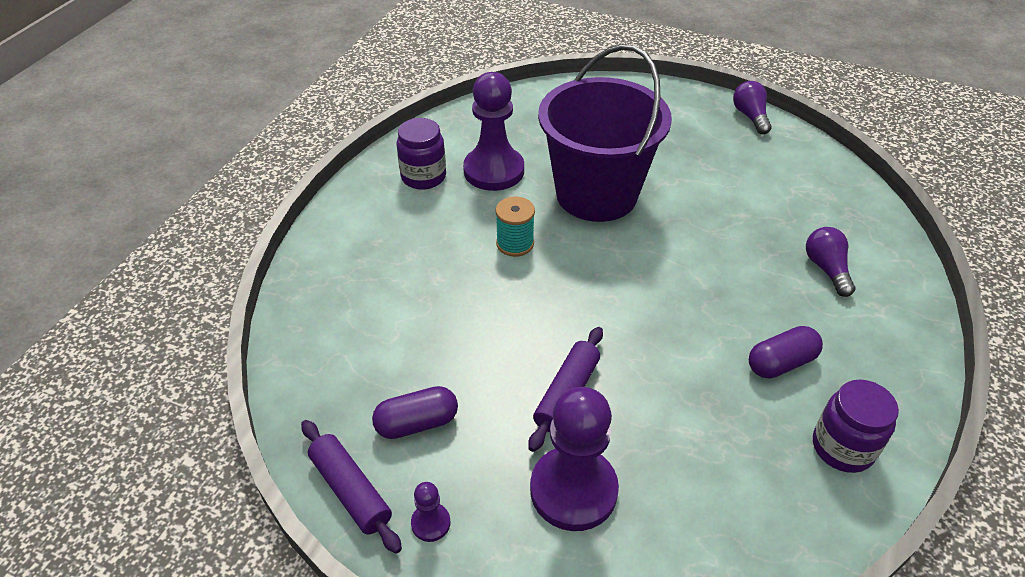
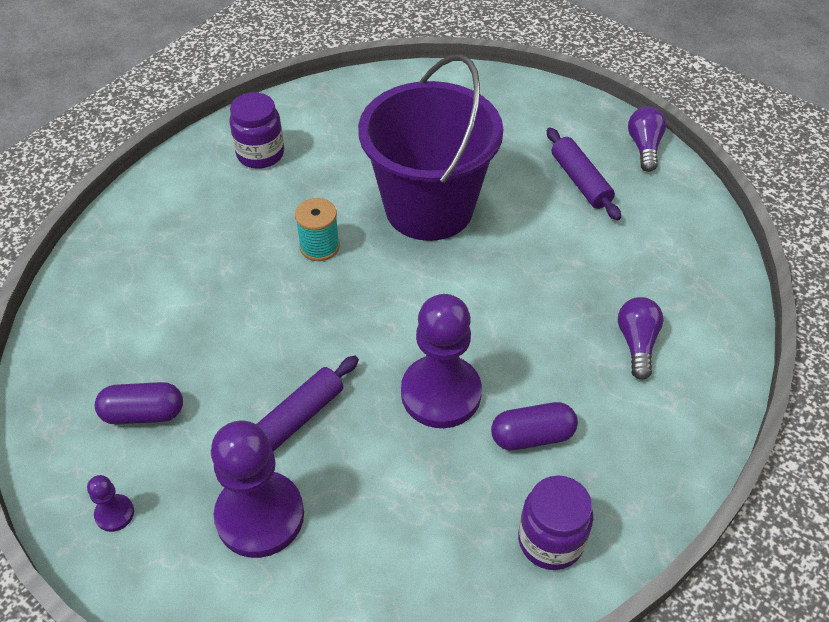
camera: 15 degrees right, 5 degrees up
purple rolling pin [301,420,402,554] -> purple rolling pin moved to [547,128,621,220]
purple pawn [463,72,524,191] -> purple pawn moved to [401,294,482,428]

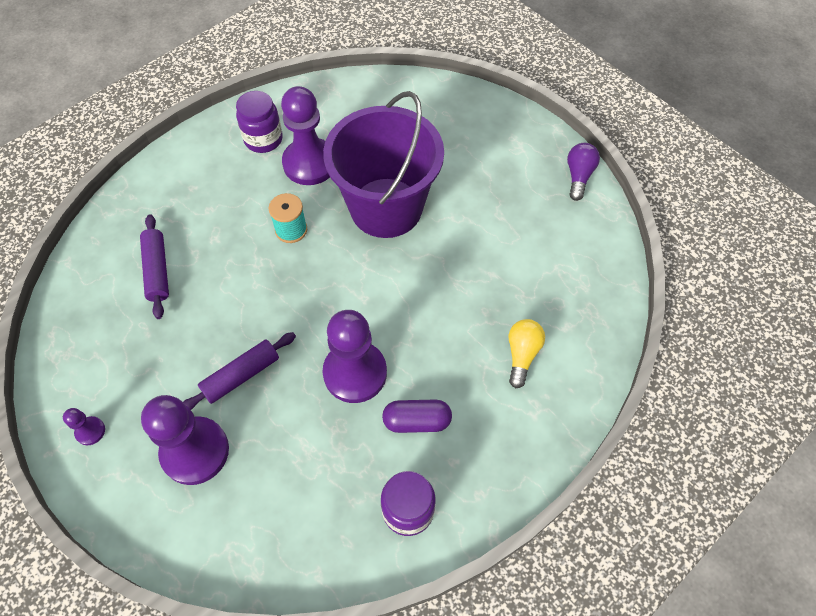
camera: 10 degrees right, 10 degrees up
purple capsule [95,382,183,425] -> none
purple rolling pin [547,128,621,220] -> purple rolling pin moved to [140,214,169,319]
purple light bulb [618,297,664,380] -> yellow light bulb [509,319,545,388]
none -> purple pawn [281,86,330,185]

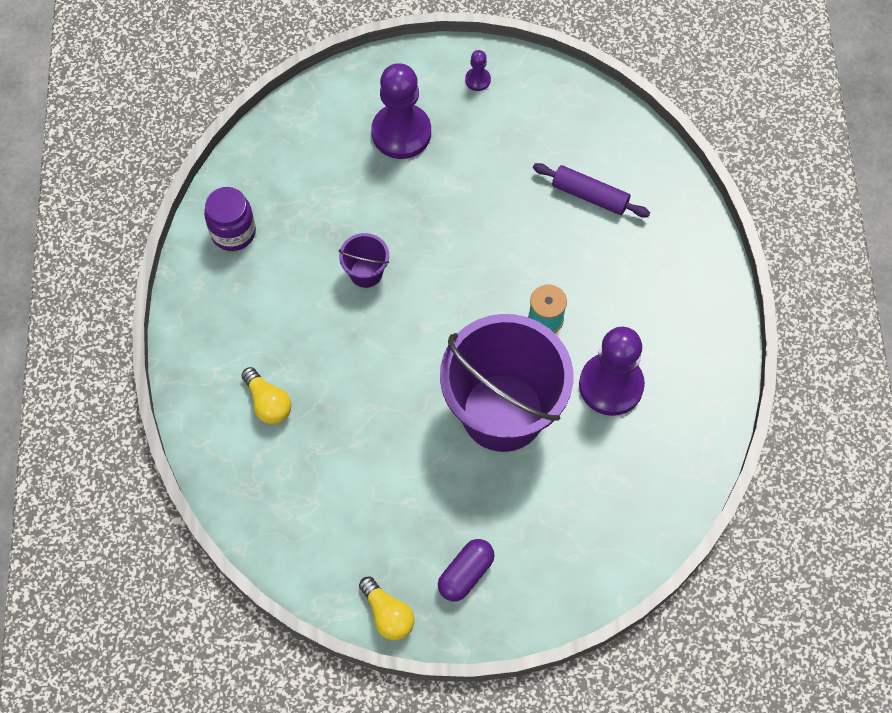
camera: 130 degrees right, 5 degrees up
purple rolling pin [183,332,296,410] -> none
purple jar [236,91,283,153] -> none
purple pawn [323,310,387,403] -> purple bucket [339,233,389,288]
purple capsule [382,399,452,433] -> purple capsule moved to [438,539,495,602]
purple light bulb [567,143,600,201] -> yellow light bulb [359,577,414,640]

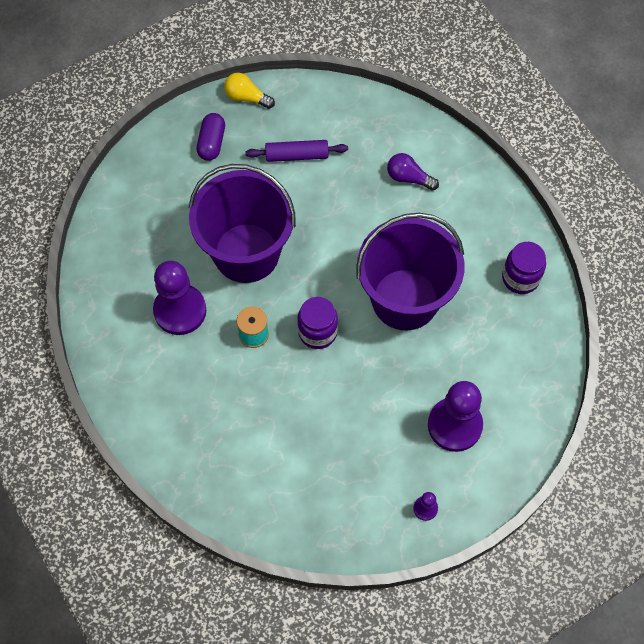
camera: 150 degrees right, 0 degrees up
yellow light bulb [241,367,291,424] -> purple light bulb [387,153,439,191]
purple bucket [339,233,389,288] -> purple bucket [357,213,465,330], size x2.46
purple rolling pin [533,163,650,218] -> purple rolling pin moved to [245,140,348,162]
none -> purple jar [297,297,338,349]

